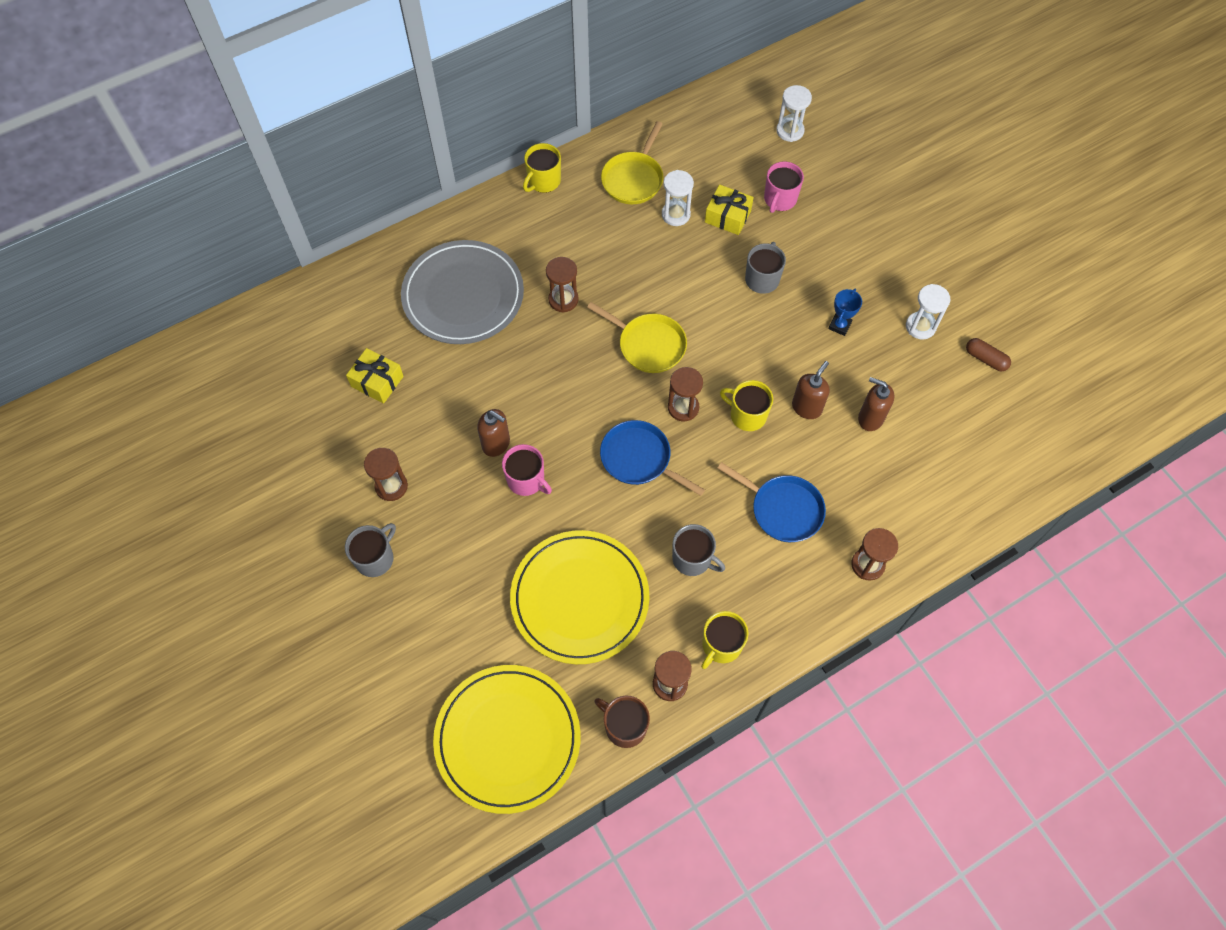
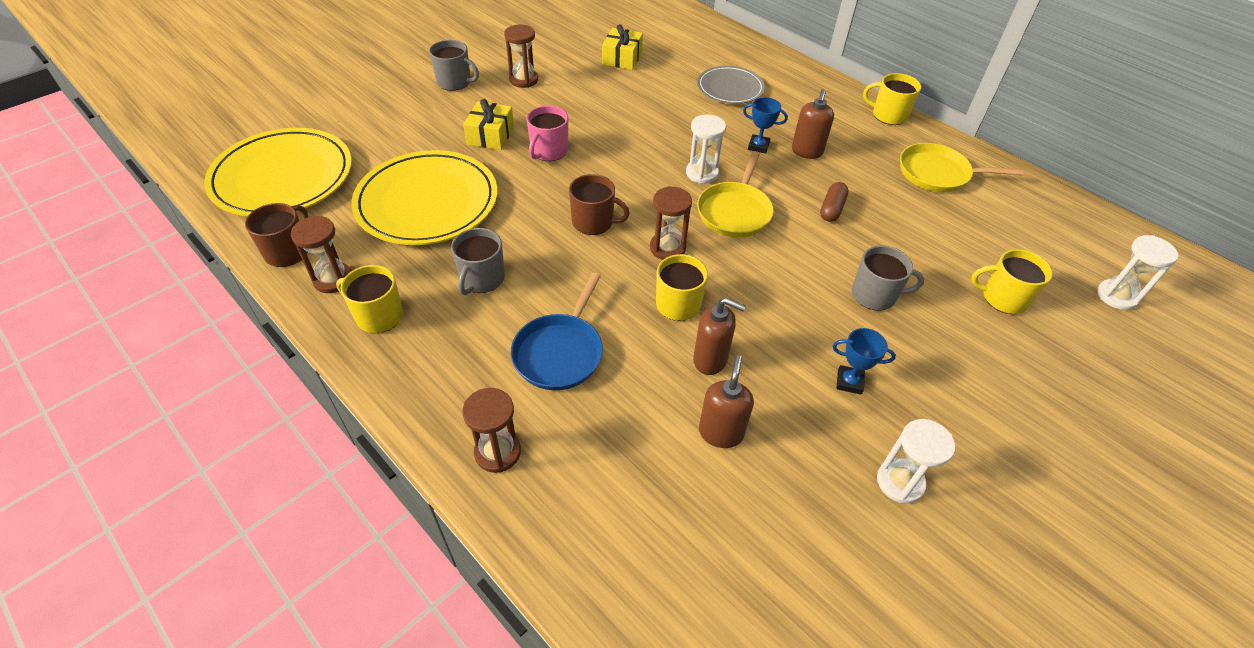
camera: 75 degrees right, 15 degrees down
grey plate [401,240,524,344] -> grey plate [697,66,765,104], size x0.57
brown soap dispenser [477,409,510,457] -> brown soap dispenser moved to [792,89,834,159]
brown hourglass [546,257,579,313] -> blue trophy [743,97,788,154]
blue pan [600,420,705,496] -> brown mug [569,174,630,235]
white hourglass [662,170,694,226] -> white hourglass moved to [686,114,726,184]
yellow gift [705,184,754,235] -> yellow gift moved to [463,99,514,150]
pink mug [764,161,804,213] -> yellow mug [971,249,1053,314]
brown capsule [966,338,1011,371] -> brown capsule moved to [820,182,849,222]

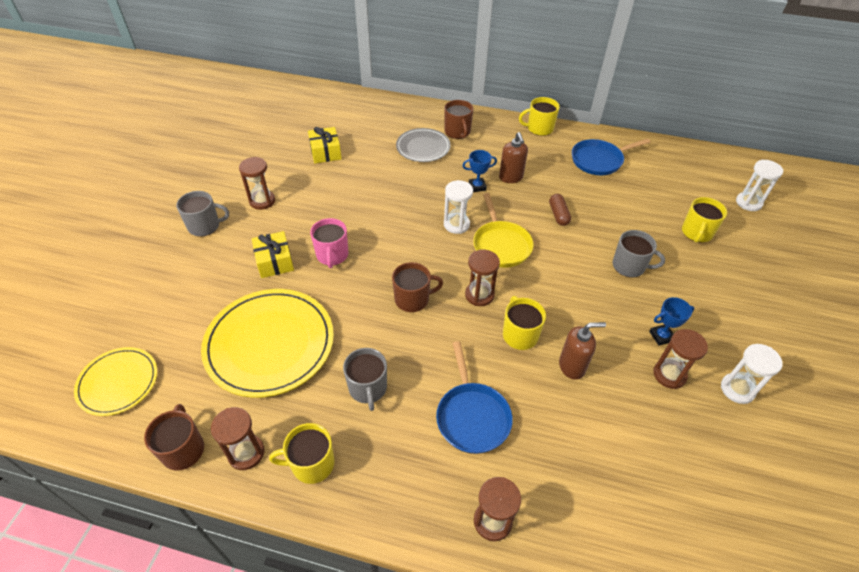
camera: 30 degrees left, 0 degrees up
yellow plate [204,128,352,216] -> yellow plate [74,347,157,416], size x0.57
brown soap dispenser [699,355,754,448] -> none
grey mug [852,245,924,311] -> grey mug turned 45 degrees clockwise [612,230,665,277]
yellow pan [900,143,1023,192] -> blue pan [572,139,651,175]
yellow mug [971,249,1053,314] -> yellow mug turned 45 degrees counterclockwise [682,197,727,243]
none -> brown mug [444,100,474,139]
none -> brown hourglass [653,329,708,389]

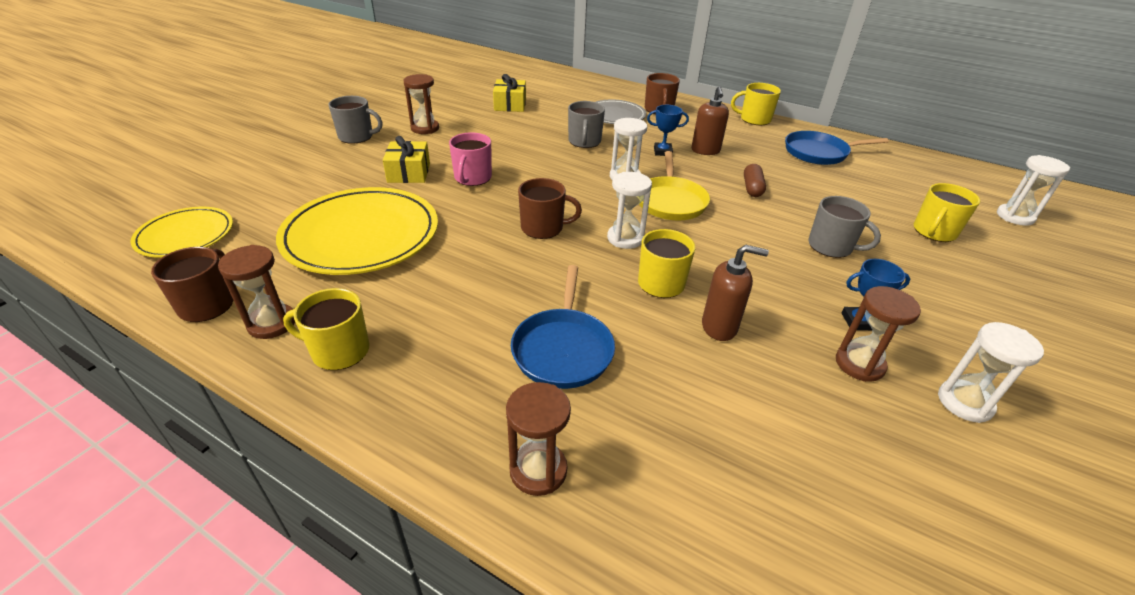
camera: 15 degrees right, 10 degrees down
grey mug [343,348,387,411] -> grey mug moved to [568,101,605,148]
brown hourglass [465,250,500,306] -> white hourglass [607,172,652,249]

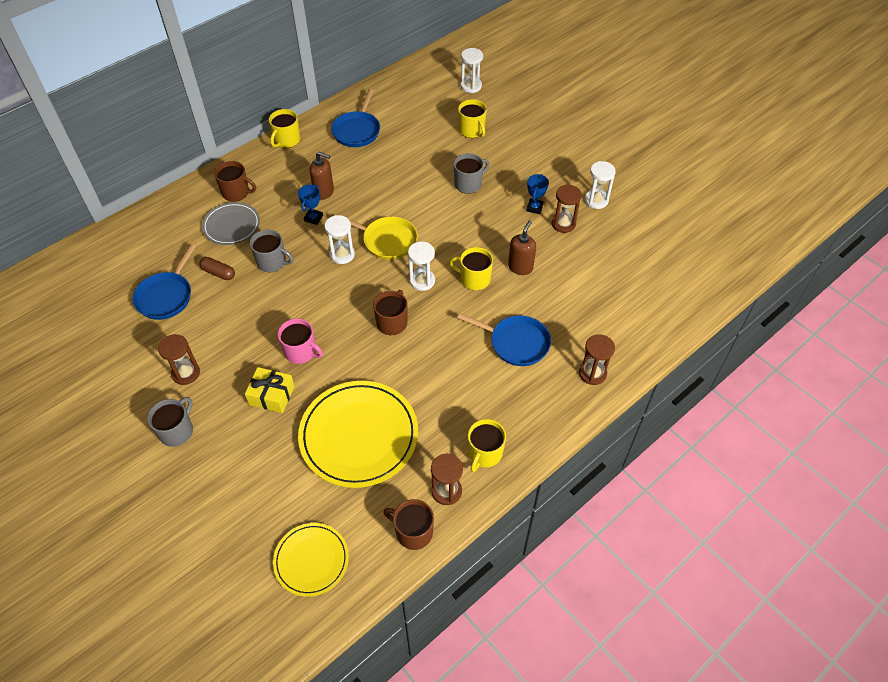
camera: 70 degrees left, 15 degrees up
yellow gift [493,74,526,112] -> blue pan [132,244,196,320]
brown capsule [744,164,766,197] -> brown capsule moved to [200,257,235,280]

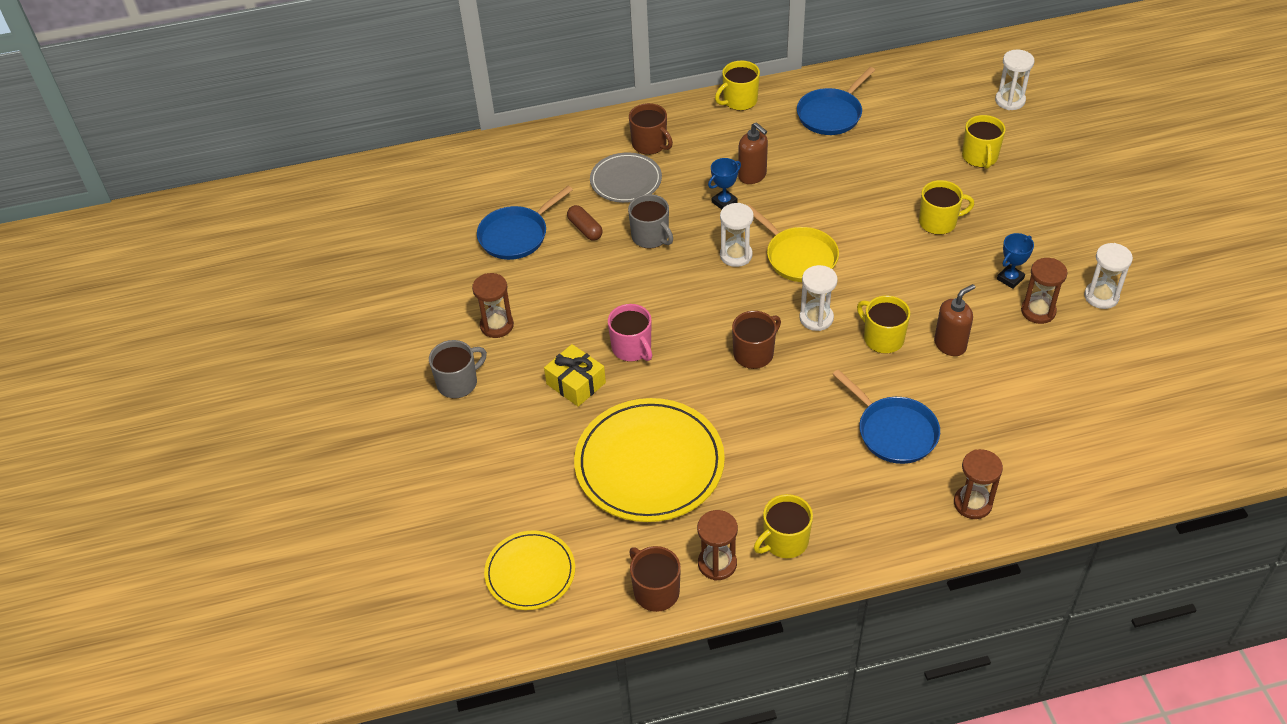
camera: 30 degrees right, 5 degrees down
grey mug [454,153,489,194] -> yellow mug [919,180,974,235]

